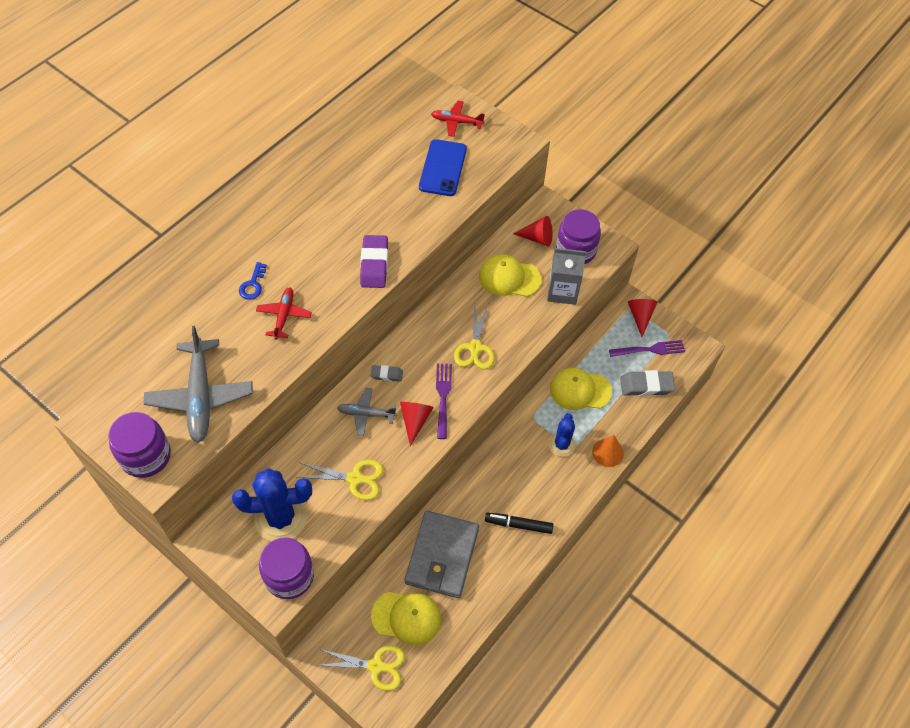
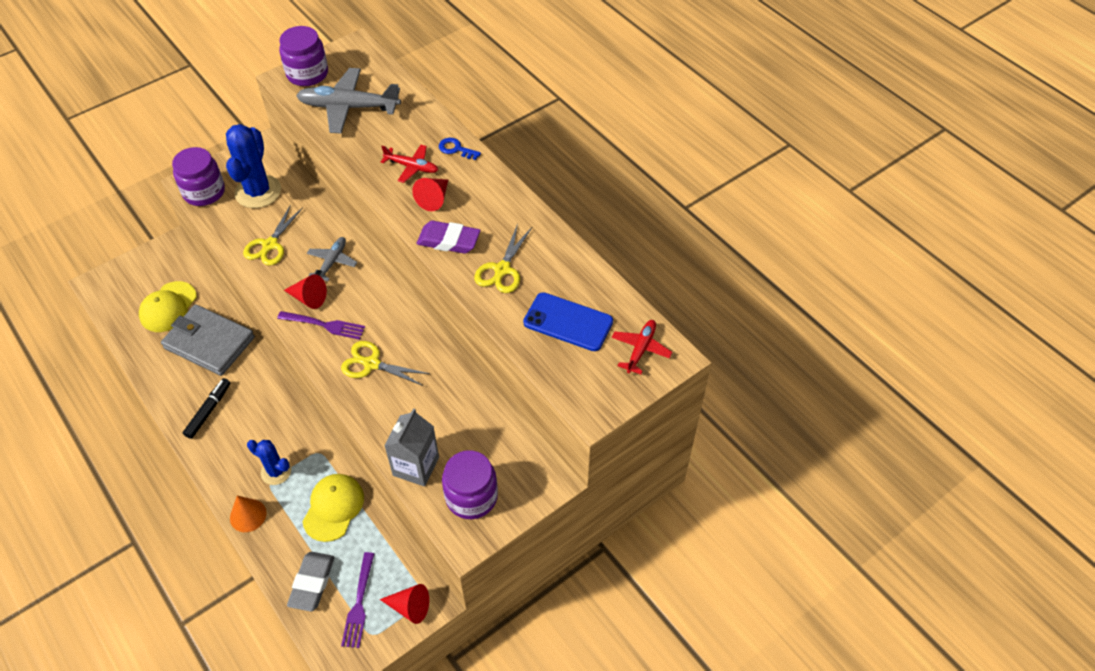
camera: 105 degrees right, 5 degrees down
yellow scissors [317,645,405,691] -> yellow scissors moved to [474,224,532,293]
grey eraser [370,365,403,382] -> none
yellow cap [479,254,541,297] -> none
red cone [513,216,553,246] -> red cone moved to [412,178,448,211]

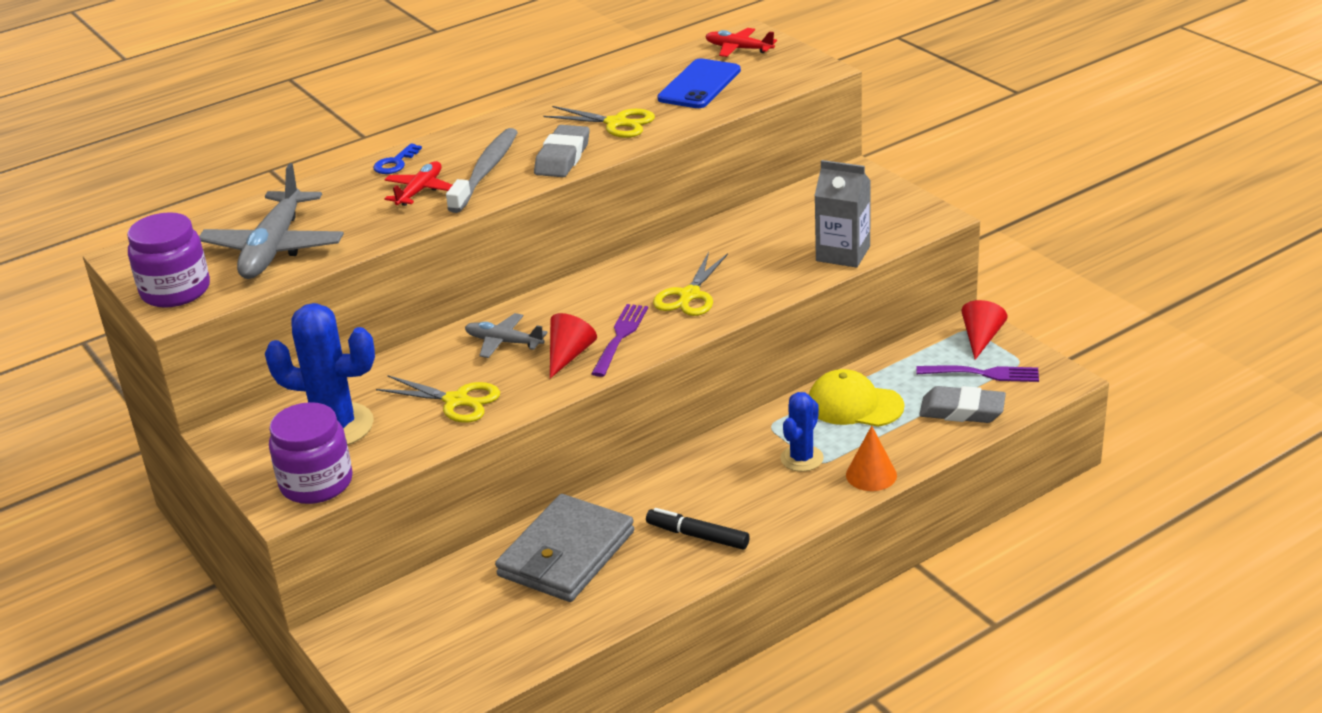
camera: 85 degrees left, 20 degrees down
yellow cap [139,281,197,332] -> none
red cone [412,178,448,211] -> grey toothbrush [446,128,518,213]
purple eraser [417,221,480,254] -> grey eraser [534,125,590,177]
purple jar [442,450,498,519] -> none

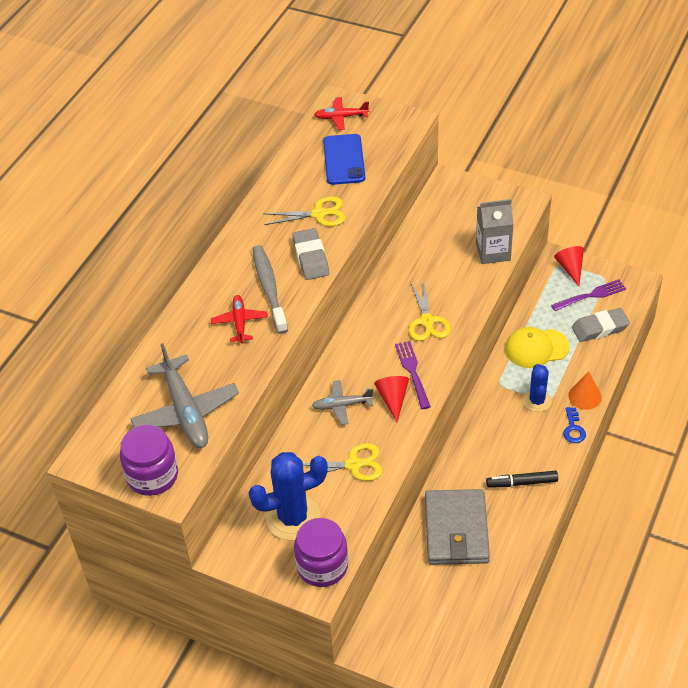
camera: 30 degrees left, 15 degrees up
blue key [373,144,422,174] -> blue key moved to [563,407,586,443]

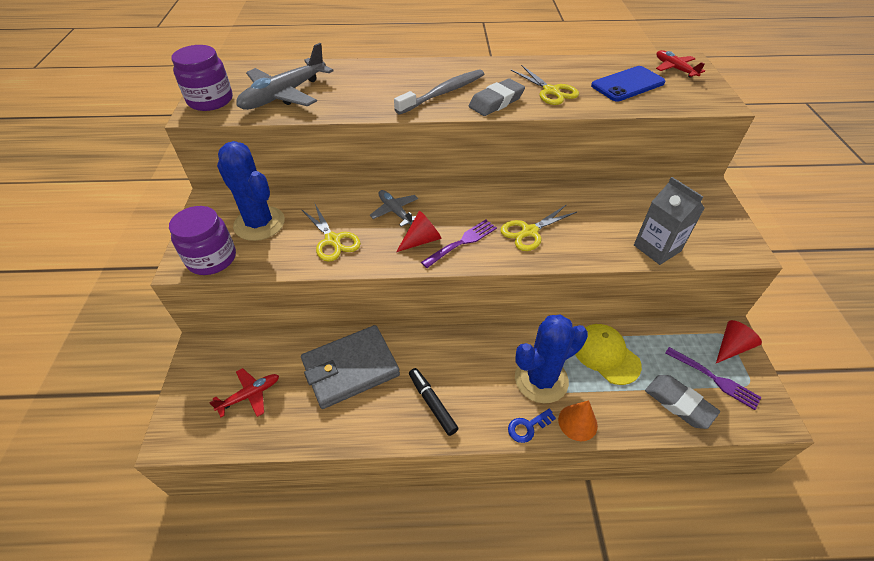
camera: 60 degrees right, 0 degrees up
red plane [211,295,268,343] -> red plane moved to [209,368,279,418]
blue cactus [523,364,552,412] -> blue cactus [515,314,588,403], size x1.70

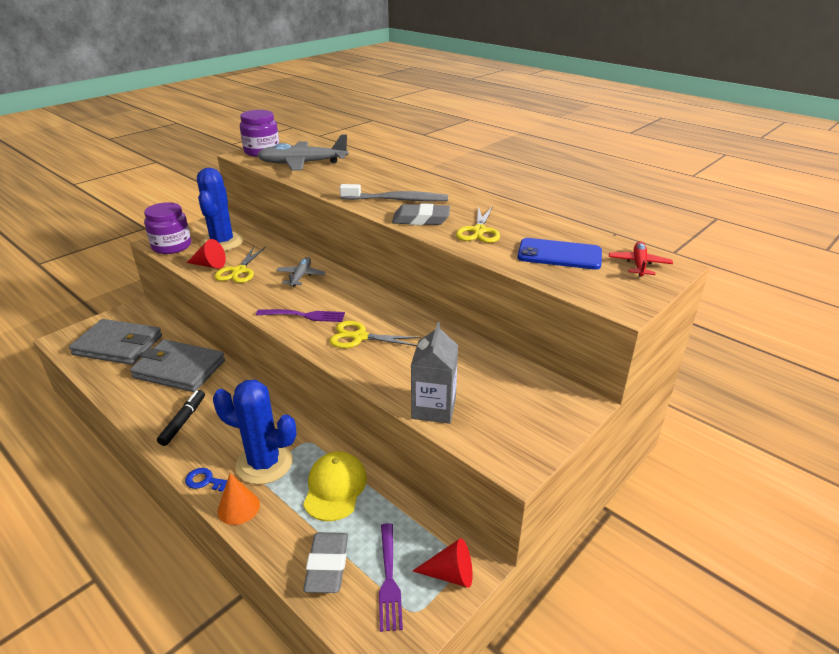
camera: 45 degrees right, 15 degrees down
red plane [209,368,279,418] -> grey wallet [69,319,162,365]
red cone [396,211,442,252] -> red cone moved to [187,239,226,269]

